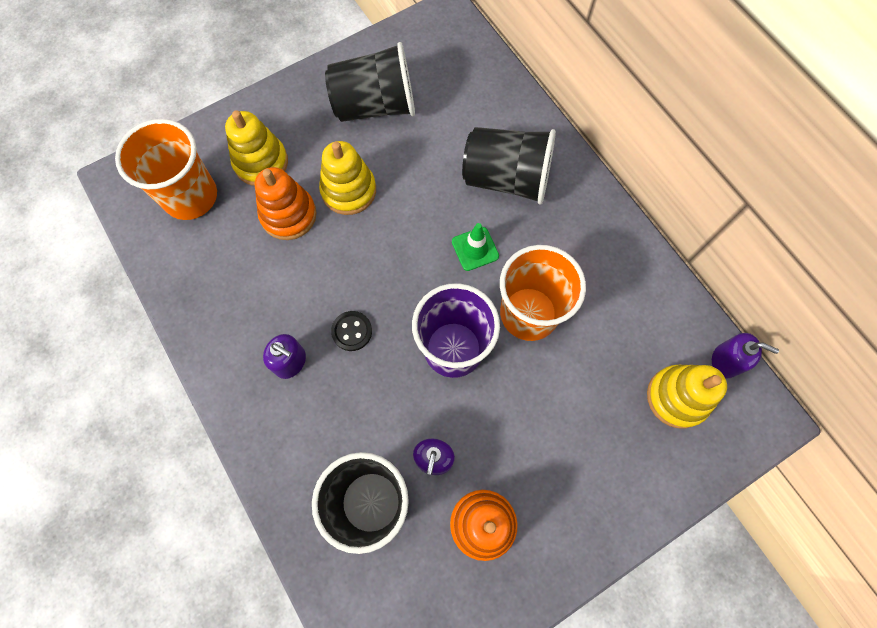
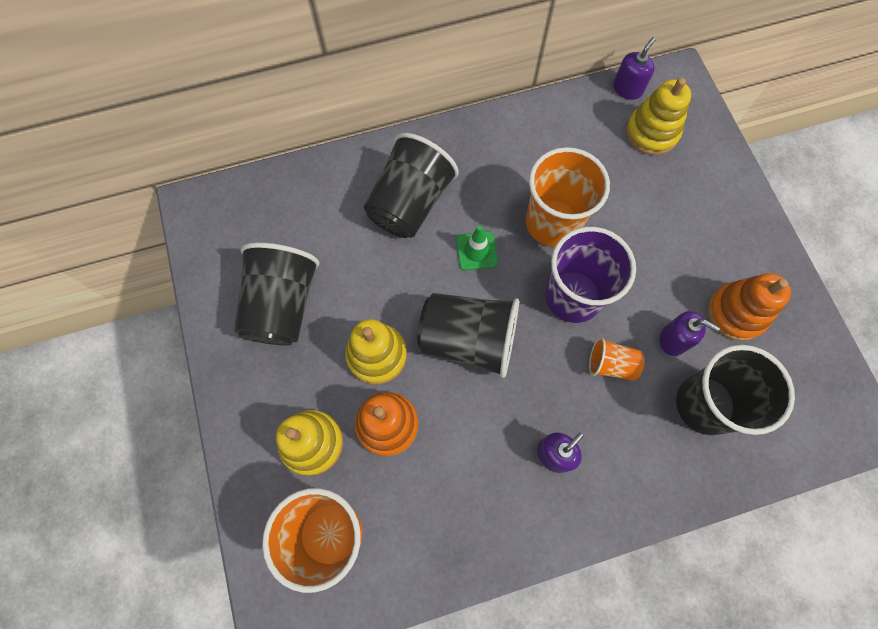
camera: 75 degrees left, 0 degrees up
black button [331,311,372,351] -> none
none -> black cup [418,293,519,378]
none -> orange cup [589,337,645,381]

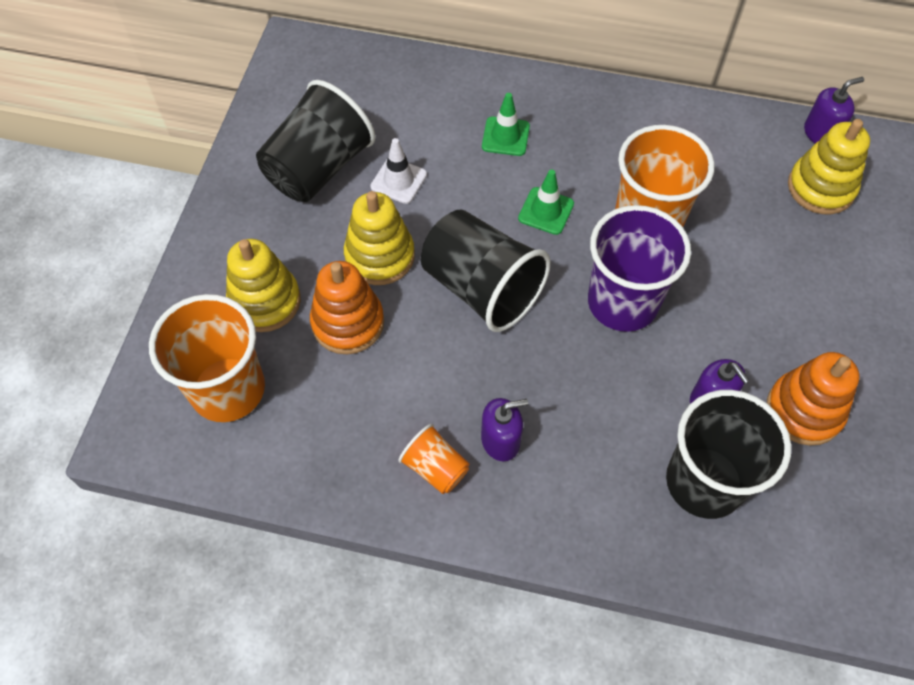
camera: 30 degrees right, 10 degrees down
black cup [364,133,459,238] -> green traffic cone [482,93,530,156]
orange cup [589,337,645,381] -> orange cup moved to [398,424,469,494]
none -> white traffic cone [370,138,427,204]

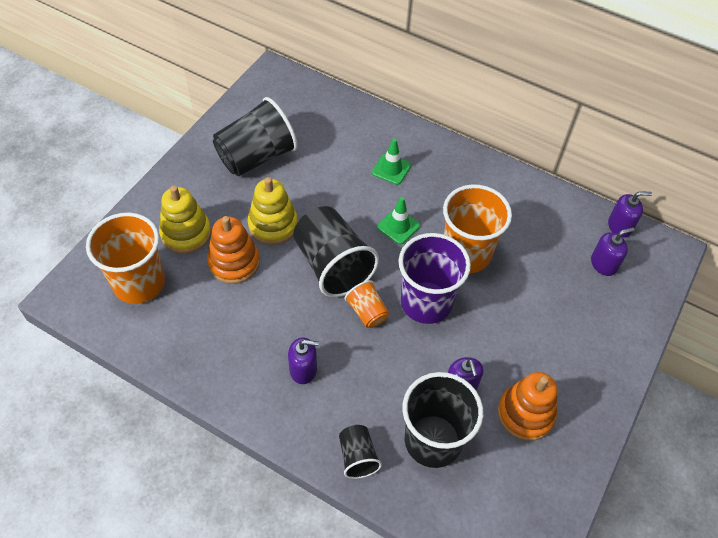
camera: 15 degrees right, 5 degrees down
white traffic cone [370,138,427,204] -> none
orange cup [398,424,469,494] -> orange cup moved to [344,280,389,328]
yellow stacking toy [788,119,870,214] -> purple soap dispenser [591,227,635,276]
none -> black cup [339,425,382,479]

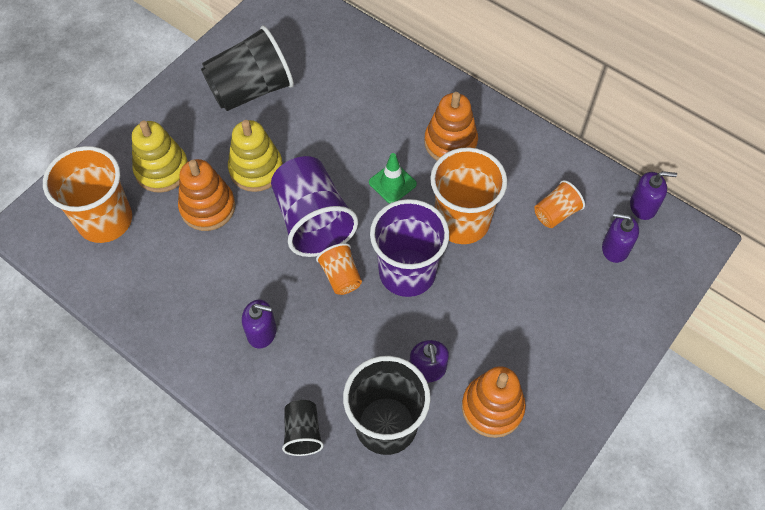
camera: 10 degrees right, 5 degrees up
black cup [293,206,379,297] -> purple cup [271,156,358,257]
green traffic cone [372,138,411,185] -> none
purple soap dispenser [591,227,635,276] -> purple soap dispenser turned 150 degrees counterclockwise [602,213,639,263]
none -> orange stacking toy [424,92,478,161]
none -> orange cup [534,180,585,228]

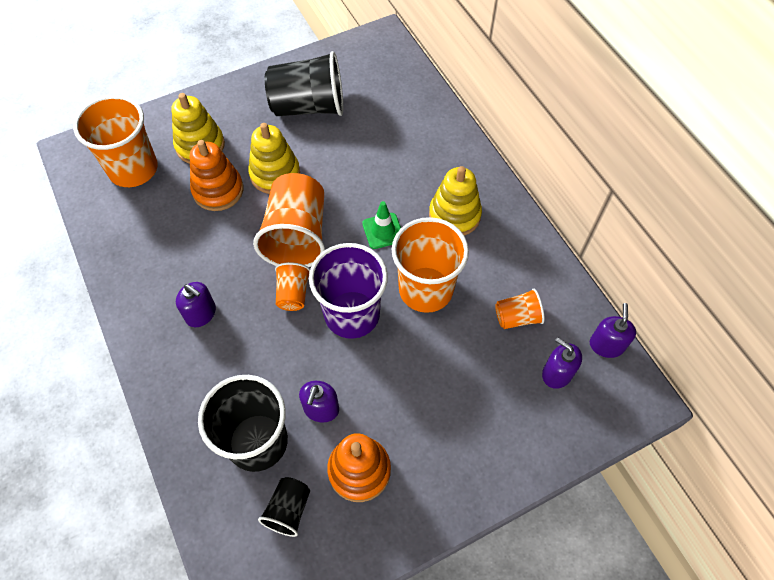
camera: 25 degrees right, 0 degrees up
purple cup [271,156,358,257] -> orange cup [253,173,325,267]
black cup [282,400,324,456] -> black cup moved to [258,477,310,537]
orange stacking toy [424,92,478,161] -> yellow stacking toy [429,166,482,236]
purple soap dispenser [630,171,677,220] -> purple soap dispenser turned 105 degrees counterclockwise [590,303,636,358]

